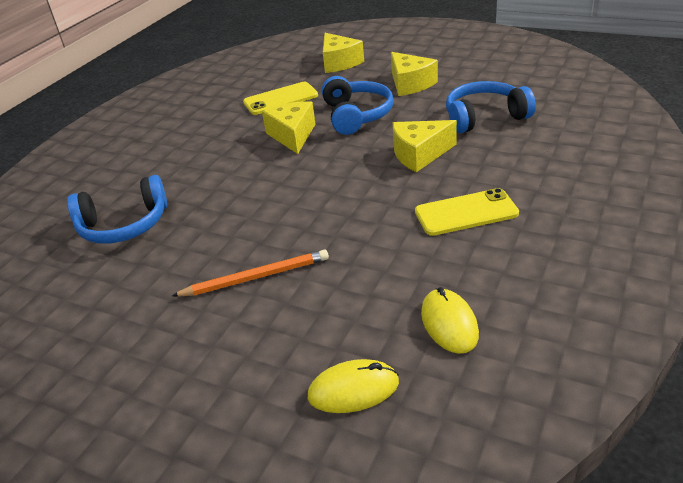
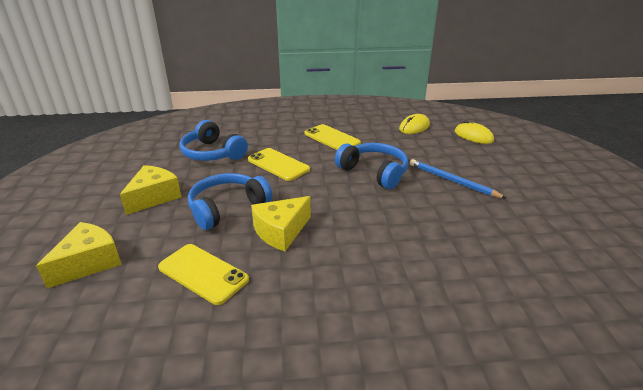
camera: 125 degrees left, 5 degrees down
blue headphones [67,175,167,244] -> blue headphones moved to [335,143,408,189]
orange pencil [172,249,329,297] -> blue pencil [410,159,506,198]
yellow cheese [393,120,457,172] -> yellow phone [248,148,310,181]

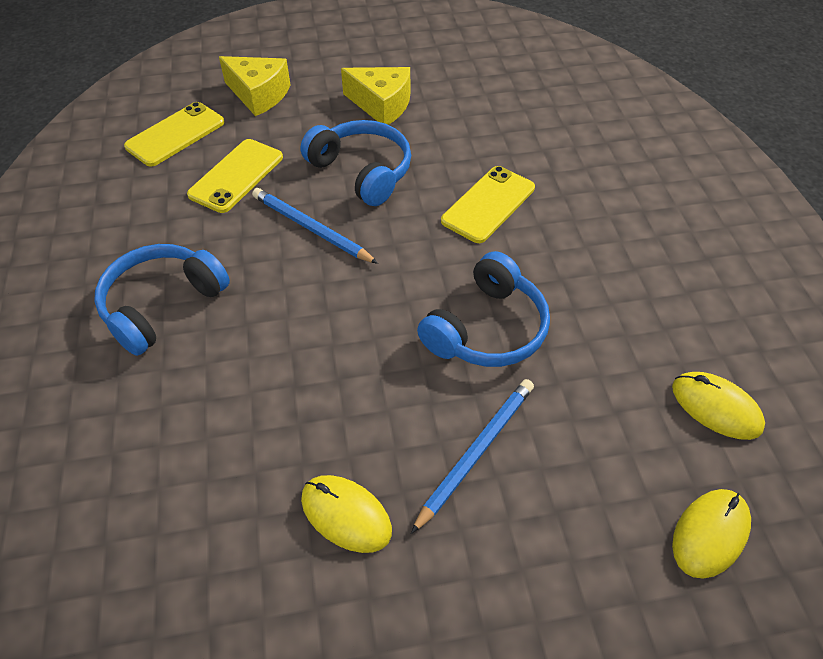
camera: 85 degrees right, 20 degrees up
blue headphones [179,120,248,161] -> blue headphones moved to [94,244,230,356]
yellow cheese [251,196,311,251] -> blue pencil [252,188,378,264]
yellow phone [305,124,361,150] -> yellow phone moved to [124,102,225,167]
none -> yellow mouse [301,475,392,553]

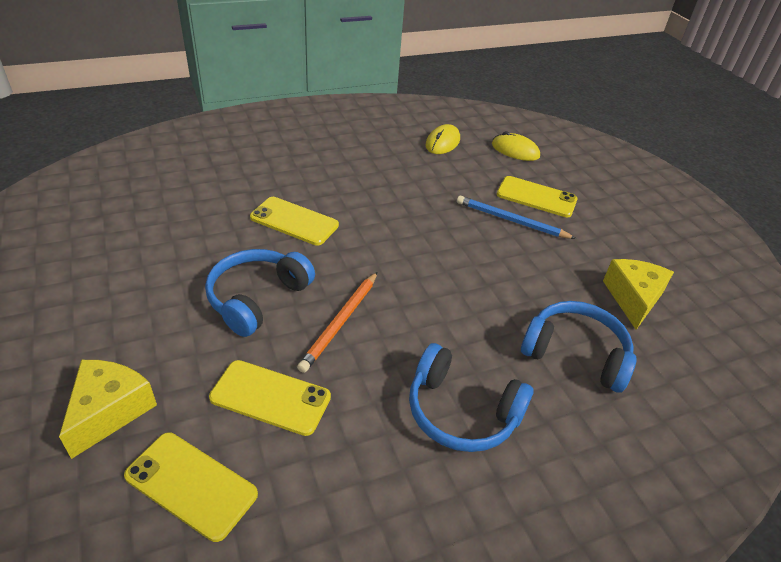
camera: 105 degrees left, 10 degrees down
blue pencil [252,188,378,264] -> orange pencil [297,272,377,373]
yellow mouse [301,475,392,553] -> none
yellow cheese [341,67,410,125] -> yellow cheese moved to [603,259,674,330]
blue headphones [417,251,550,367] -> blue headphones moved to [521,301,636,393]
none -> yellow phone [497,176,578,217]

